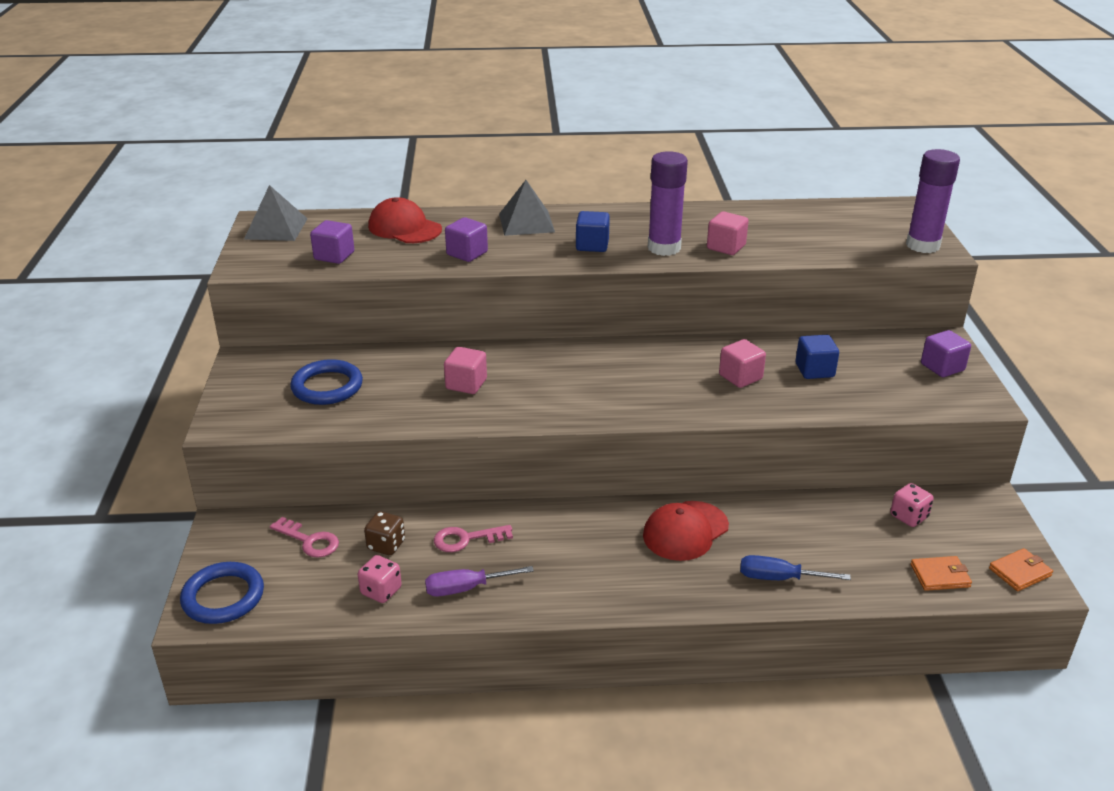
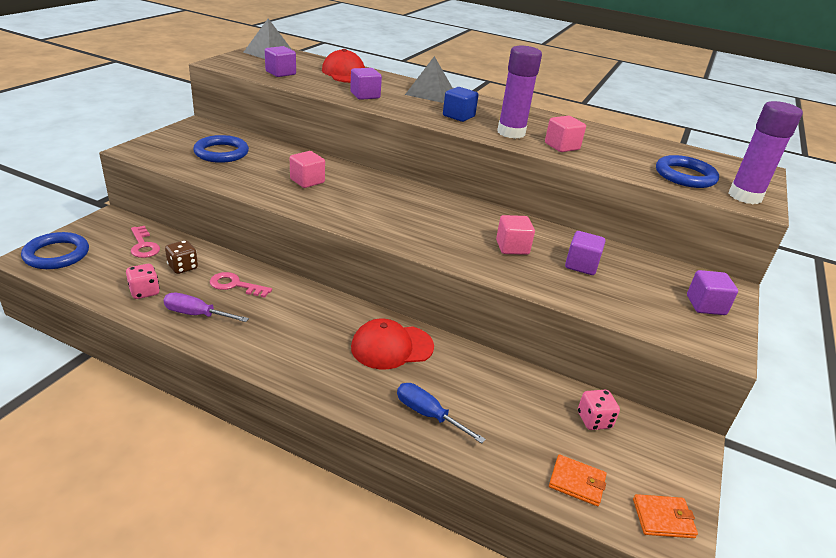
camera: 25 degrees right, 0 degrees up
blue cube [796,335,839,379] -> purple cube [565,231,605,275]
none -> blue ring [656,155,719,188]

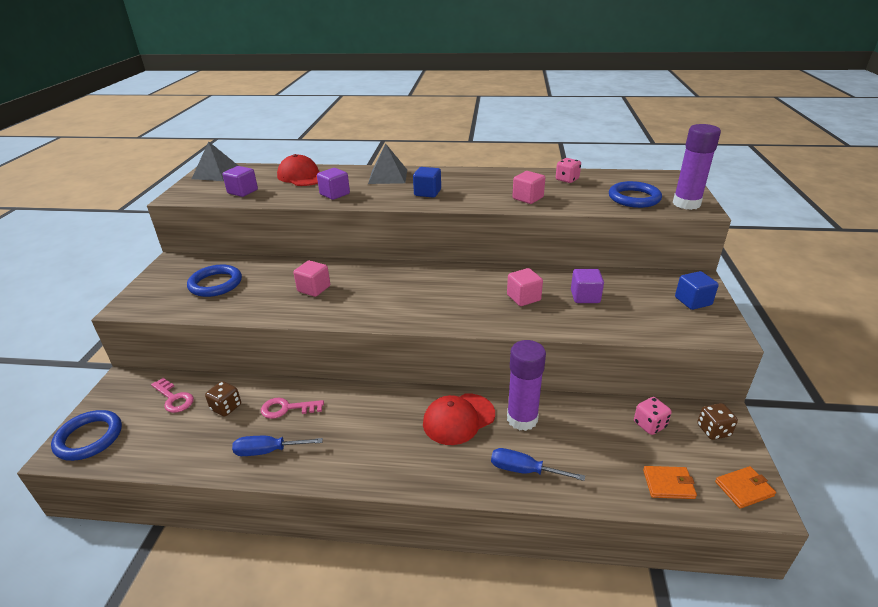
camera: 15 degrees left, 0 degrees up
pink dice [126,264,160,299] -> pink dice moved to [556,158,581,183]
purple screwdriver [163,293,249,322] -> blue screwdriver [232,436,323,456]
purple glue stick [497,46,542,139] -> purple glue stick moved to [507,340,546,431]
purple cube [687,270,738,315] -> blue cube [675,271,719,310]
none -> brown dice [697,403,738,440]

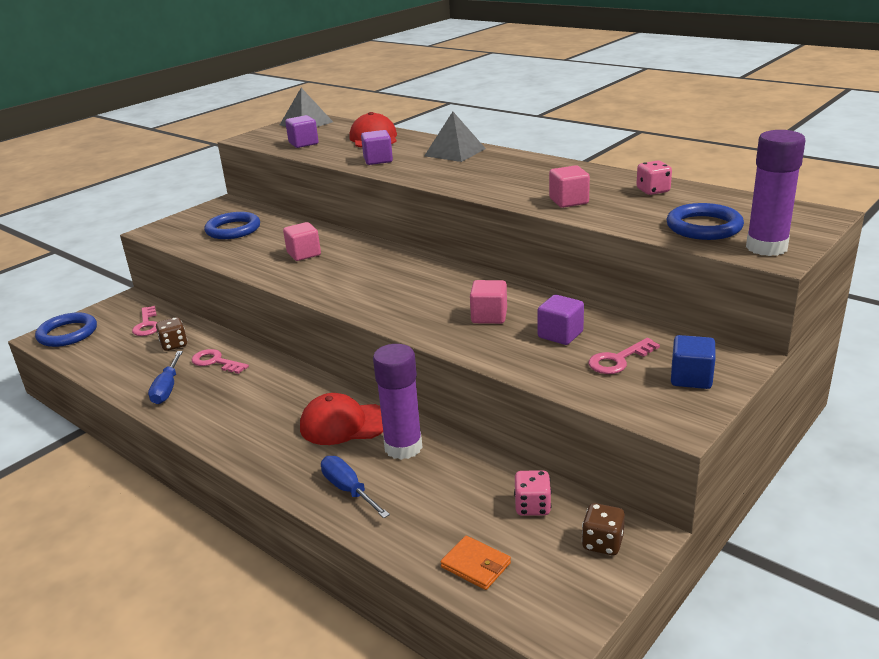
camera: 35 degrees right, 5 degrees down
blue screwdriver [232,436,323,456] -> blue screwdriver turned 120 degrees counterclockwise [148,351,183,404]
blue cube [413,167,441,198] -> none
orange wallet [715,466,776,509] -> none
none -> pink key [588,338,660,374]

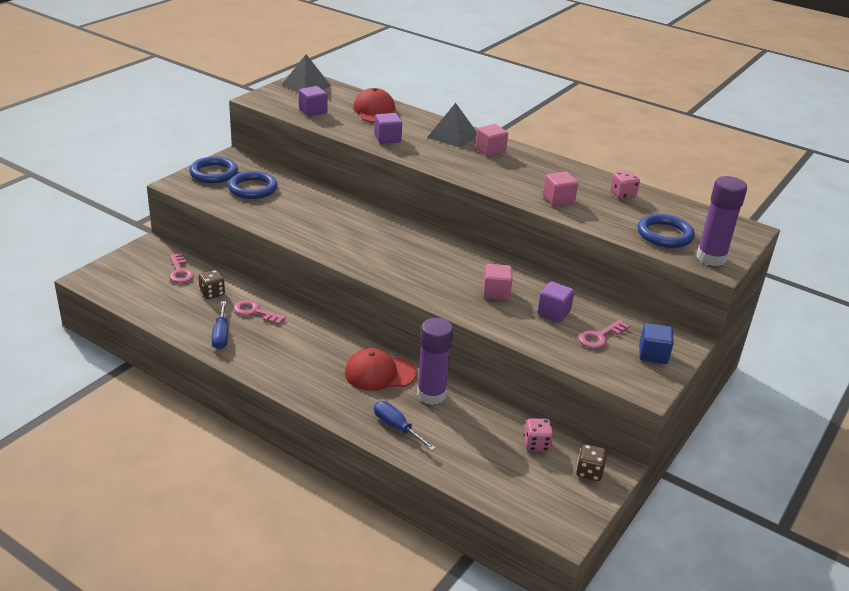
camera: 10 degrees left, 5 degrees up
blue ring [35,312,97,347] -> blue ring moved to [189,156,238,183]
pink cube [283,222,321,261] -> pink cube moved to [476,124,508,157]
orange wallet [441,536,511,590] -> none

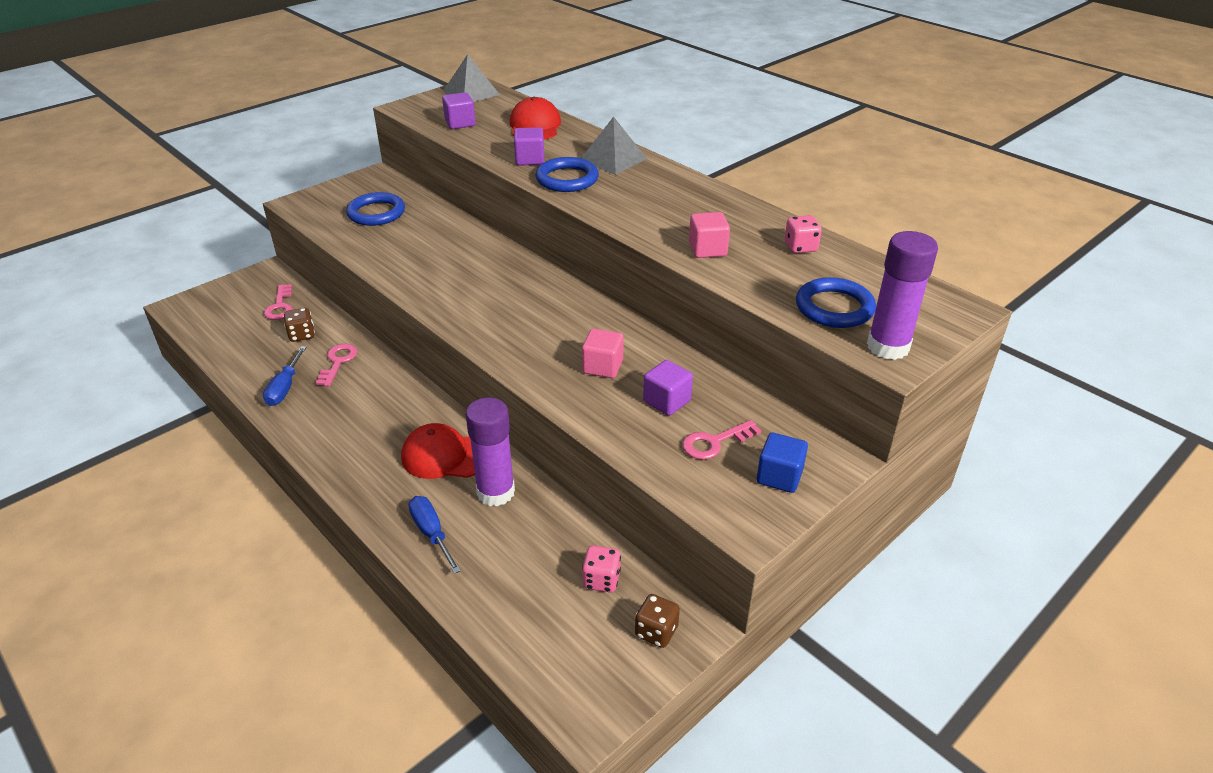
camera: 15 degrees right, 5 degrees up
blue ring [189,156,238,183] -> blue ring moved to [536,157,599,192]
pink key [234,300,286,324] -> pink key turned 60 degrees clockwise [315,344,358,386]
pink cube [476,124,508,157] -> none

